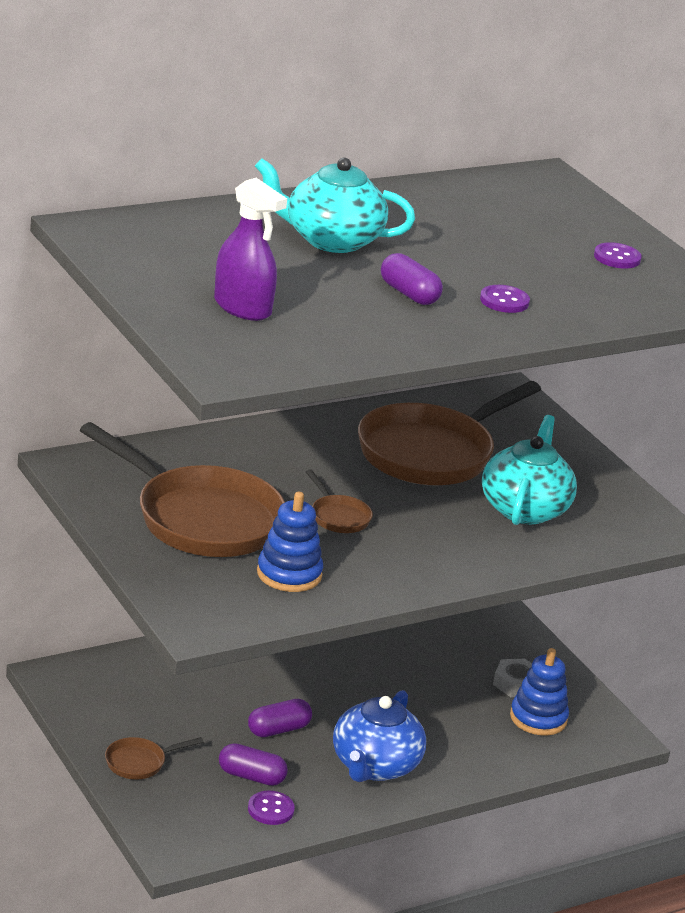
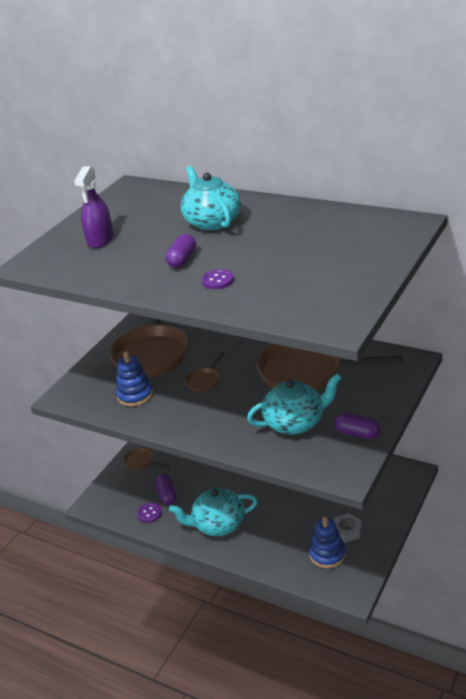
camera: 65 degrees right, 5 degrees up
purple capsule [248,699,312,737] -> purple capsule moved to [335,413,380,439]
blue teapot [333,690,426,782] -> turquoise teapot [169,488,258,536]
purple button [594,242,642,269] -> none

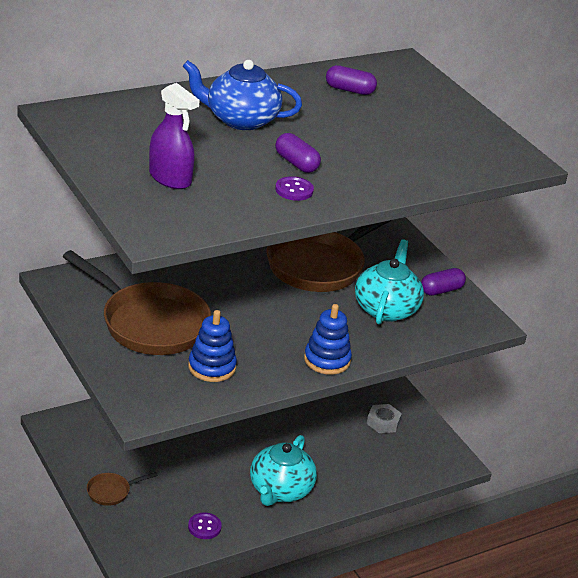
camera: 65 degrees left, 0 degrees up
purple capsule [155,474,177,505] -> purple capsule moved to [326,65,377,95]
turquoise teapot [181,165,241,231] -> blue teapot [183,60,302,130]
brown pan [185,352,225,392] -> none
purple button [201,269,234,289] -> purple button moved to [275,176,314,201]
blue stacking toy [309,516,346,568] -> blue stacking toy moved to [304,304,352,375]

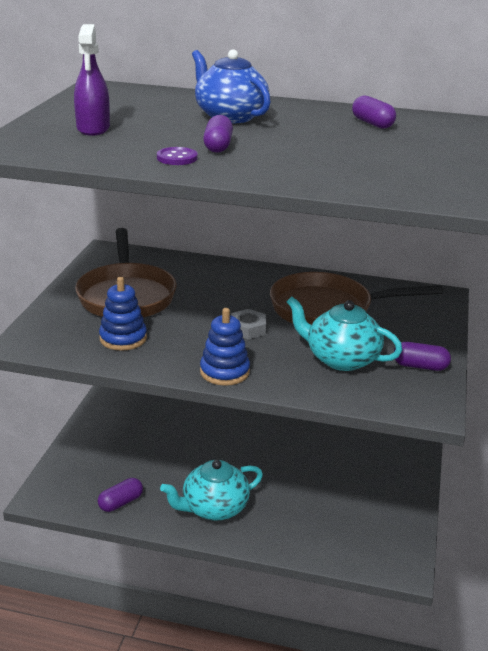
camera: 45 degrees right, 5 degrees down
brown pan [87,472,158,506] -> none
purple button [188,512,222,539] -> purple capsule [98,478,143,512]
turquoise teapot [355,239,424,325] -> turquoise teapot turned 120 degrees counterclockwise [286,296,402,371]
grey nut [367,404,402,433] -> grey nut moved to [231,309,266,340]

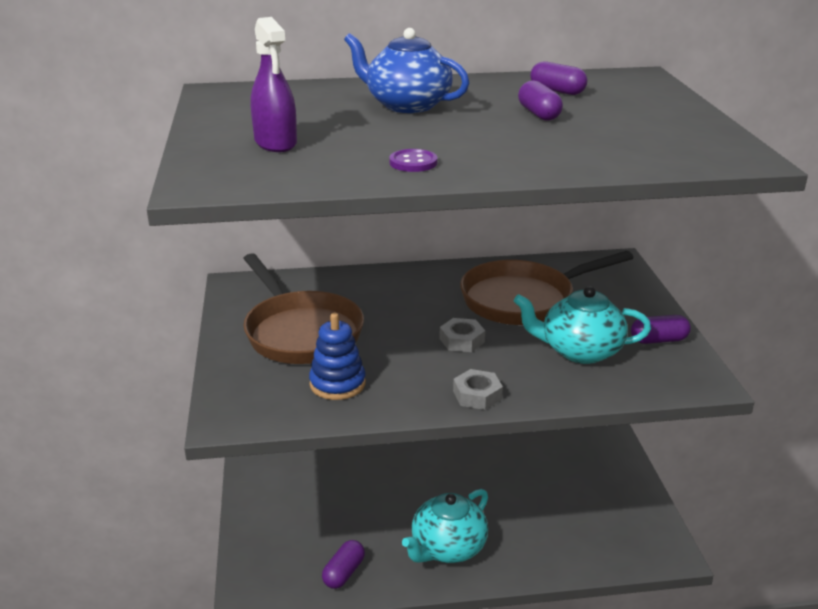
camera: 20 degrees left, 0 degrees up
blue stacking toy [200,308,250,386] -> grey nut [453,369,503,410]
purple capsule [203,115,233,153] -> purple capsule moved to [518,80,563,121]

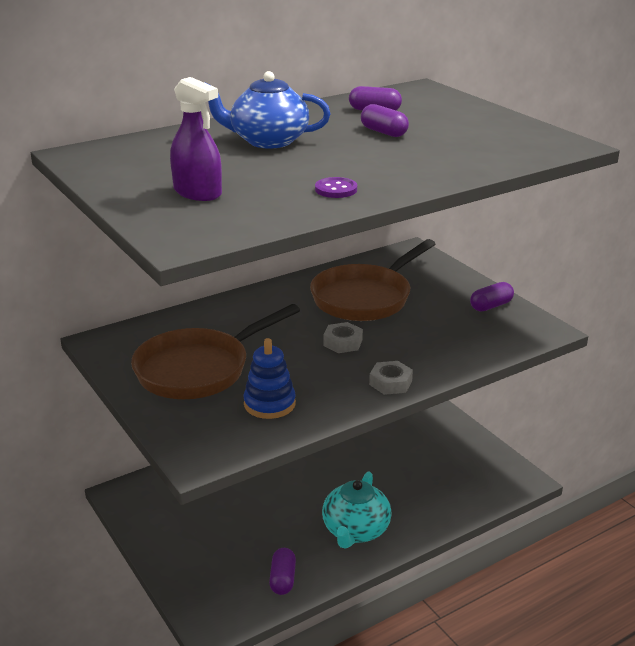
camera: 25 degrees left, 0 degrees up
brown pan [243,253,364,364] -> brown pan turned 105 degrees clockwise [131,304,300,399]
turquoise teapot [514,286,651,364] -> none

